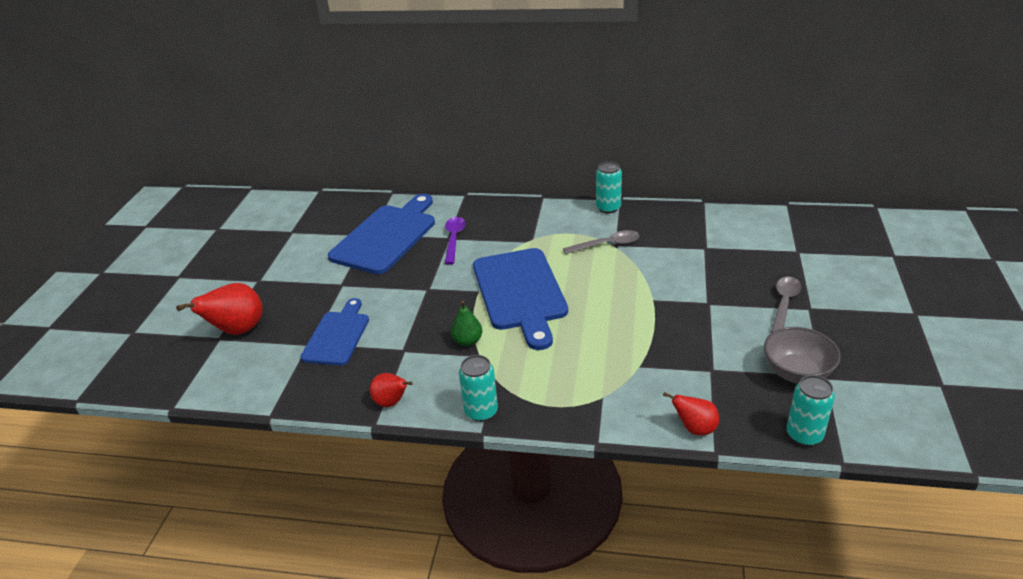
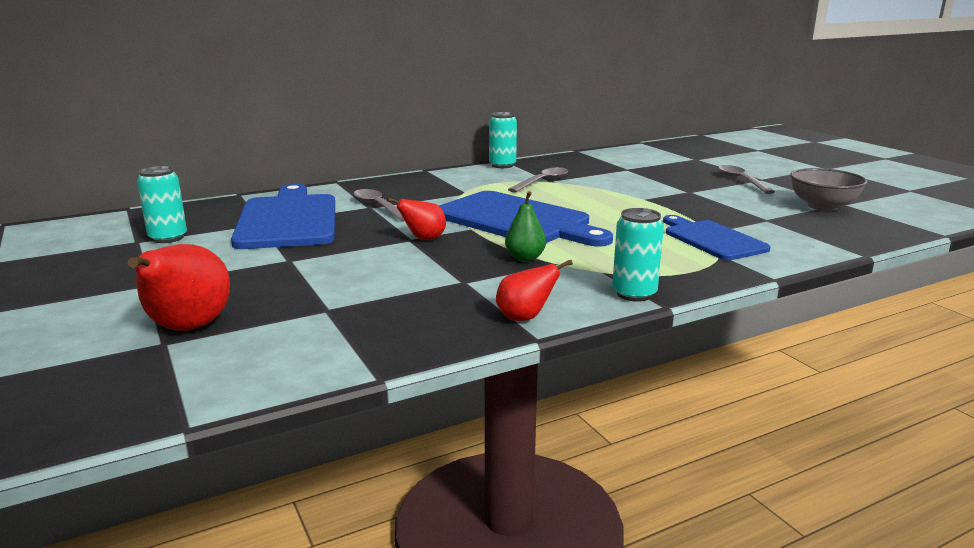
camera: 40 degrees left, 15 degrees down
blue cutting board [300,298,369,365] -> blue cutting board moved to [663,215,771,260]
purple spoon [445,217,466,264] -> grey spoon [353,189,405,221]
red pear [663,392,719,435] -> red pear moved to [387,198,446,240]
turquoise can [786,375,835,446] -> turquoise can moved to [137,166,187,243]

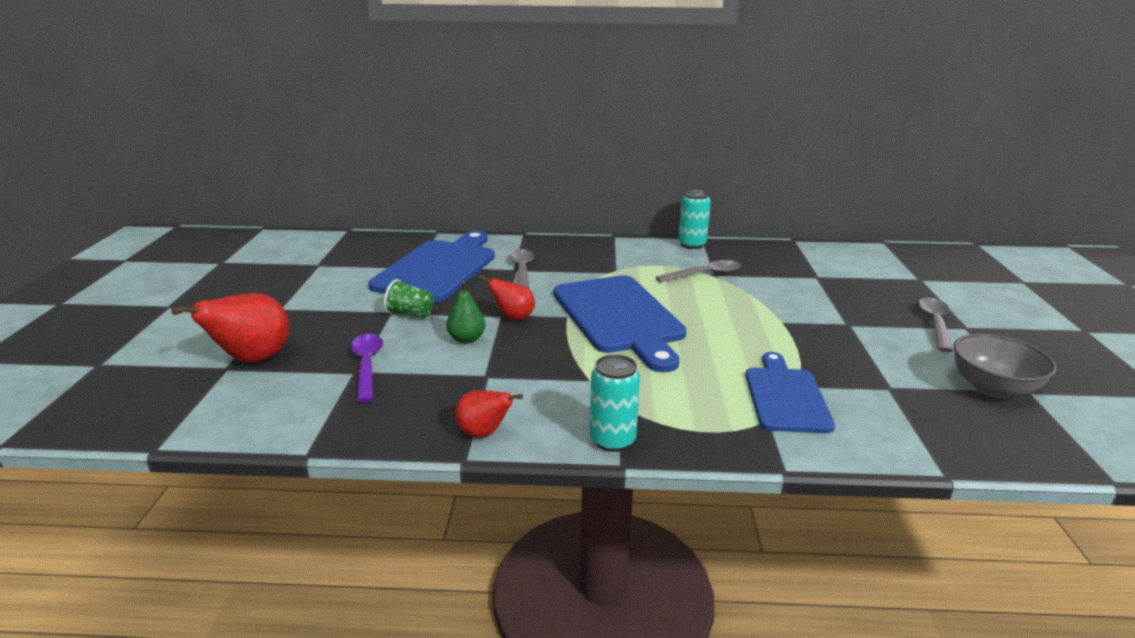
camera: 30 degrees right, 5 degrees up
turquoise can [137,166,187,243] -> none
green pear [505,191,546,262] -> green pear moved to [446,281,485,344]
none -> purple spoon [351,334,383,402]
none -> green cup [384,279,434,319]

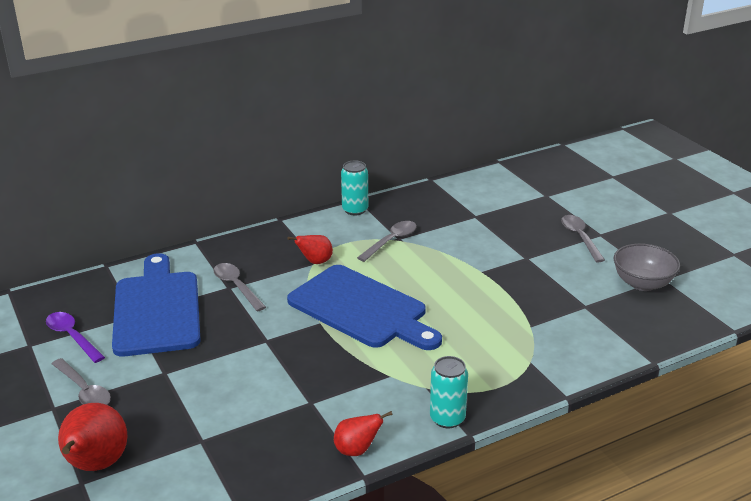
camera: 30 degrees left, 5 degrees up
purple spoon [351,334,383,402] -> purple spoon moved to [46,312,105,363]
green cup [384,279,434,319] -> none
green pear [446,281,485,344] -> none
red pear [479,275,535,320] -> red pear moved to [287,235,333,264]
blue cutting board [745,352,835,433] -> none
none -> grey spoon [52,358,111,405]

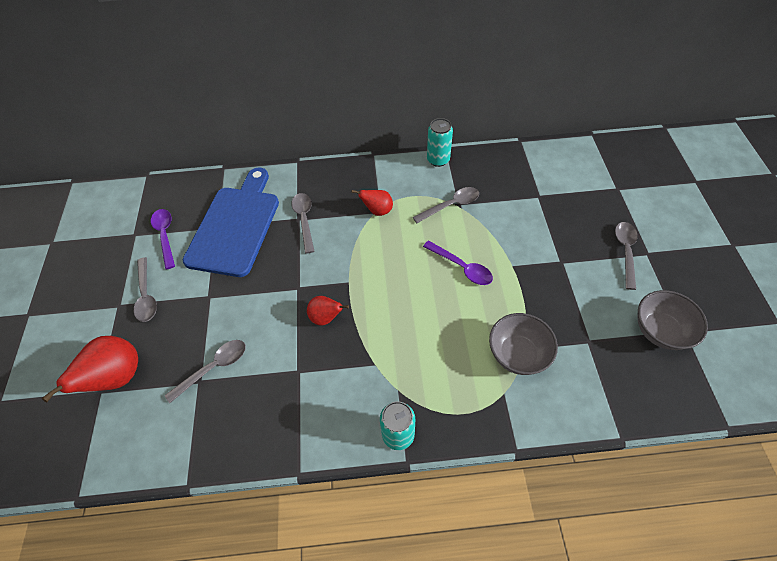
camera: 25 degrees right, 25 degrees up
blue cutting board [287,265,442,350] -> none
red pear [334,411,393,456] -> red pear moved to [307,296,349,326]
none -> grey spoon [165,340,246,403]
none -> purple spoon [423,241,493,285]
none -> grey bowl [489,313,558,375]

